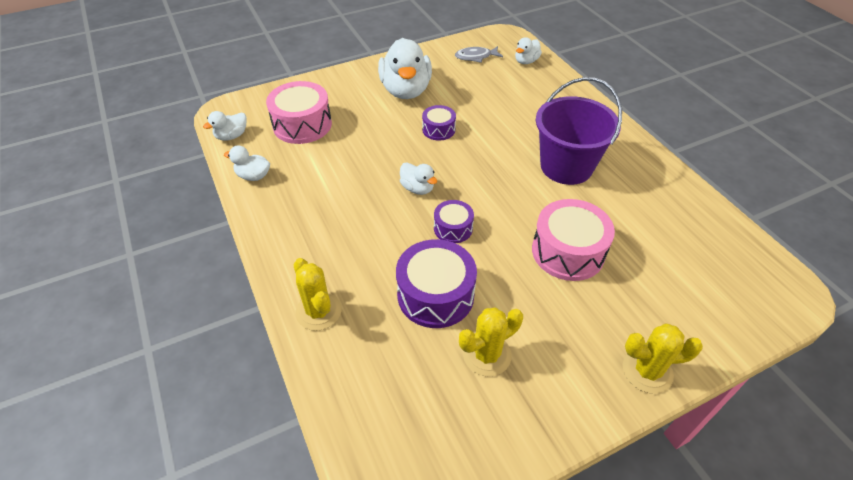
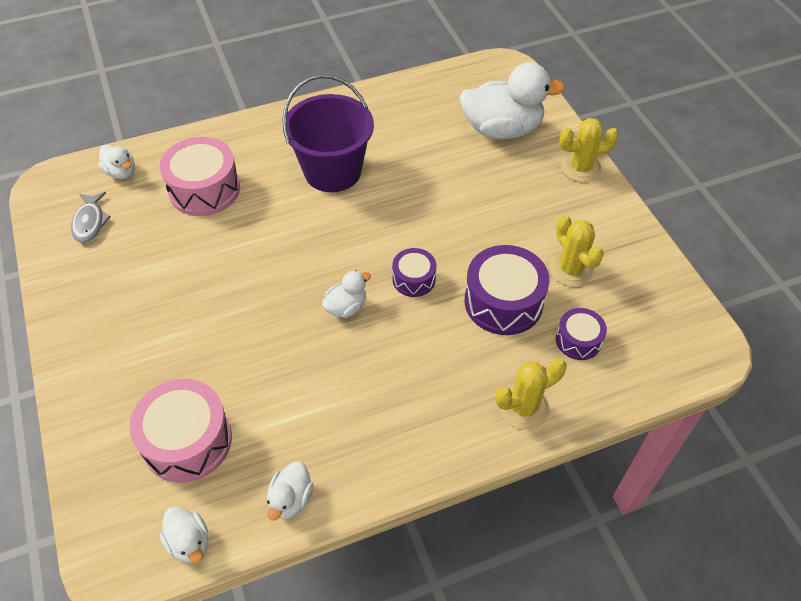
camera: 85 degrees left, 5 degrees up
white duck [378,38,432,99] -> white duck moved to [459,63,565,139]
purple drum [422,105,456,140] -> purple drum moved to [556,308,607,360]
pink drum [532,199,615,281] -> pink drum moved to [160,137,240,216]
yellow cactus [623,324,703,394] -> yellow cactus turned 75 degrees clockwise [559,118,619,182]

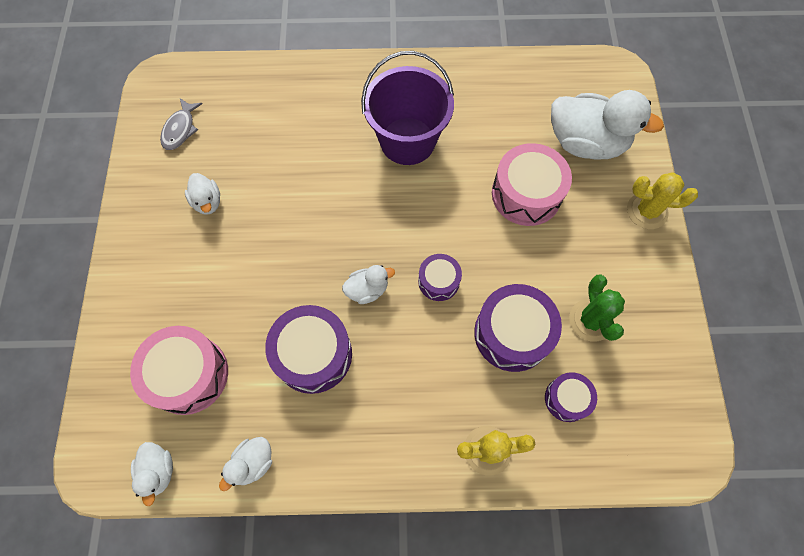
camera: 20 degrees right, 15 degrees up
white duck [98,145,135,179] -> white duck moved to [185,173,220,215]
pink drum [160,137,240,216] -> pink drum moved to [492,143,572,226]
yellow cactus [549,215,604,287] -> green cactus [569,274,625,342]
none -> purple drum [265,305,352,394]

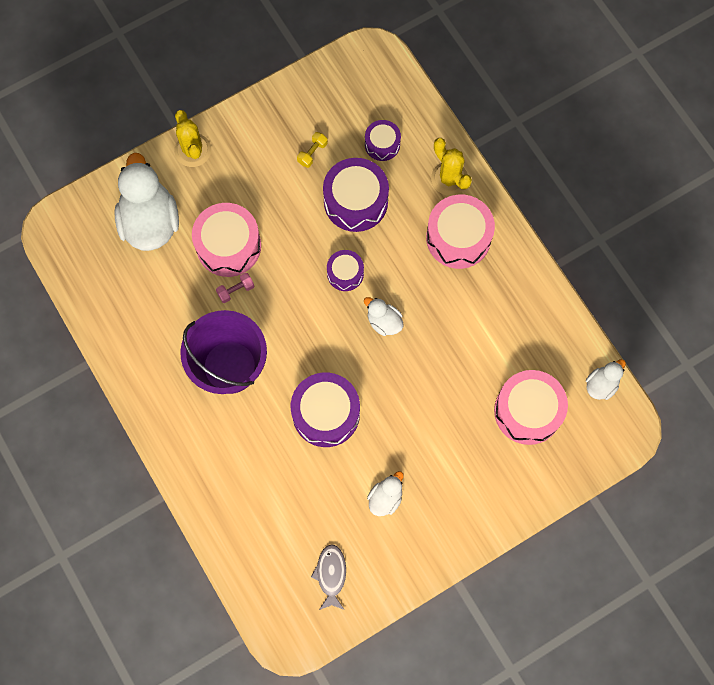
camera: 120 degrees left, 5 degrees up
grey fish [160,98,202,150] -> grey fish turned 75 degrees counterclockwise [311,544,346,610]
white duck [219,437,272,491] -> none
purple drum [265,305,352,394] -> purple drum moved to [291,372,360,447]
green cactus [569,274,625,342] -> yellow dumbbell [297,132,328,168]
none -> pink dumbbell [216,273,254,303]
none -> pink drum [426,195,495,269]

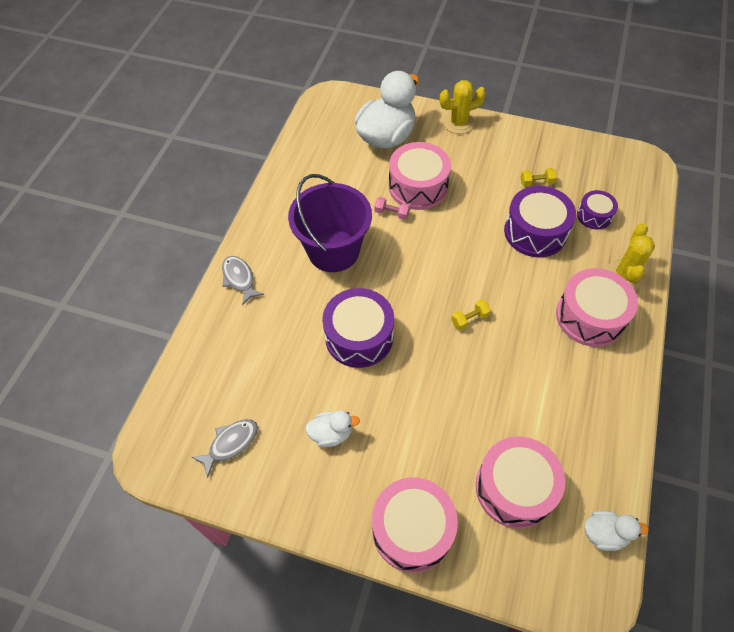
camera: 50 degrees right, 15 degrees down
yellow cactus [174,110,211,167] -> yellow cactus turned 45 degrees clockwise [440,80,486,134]
purple drum [327,250,364,291] -> none
white duck [364,297,404,336] -> yellow dumbbell [451,300,491,330]
none -> grey fish [222,256,264,306]
none -> pink drum [372,477,458,573]

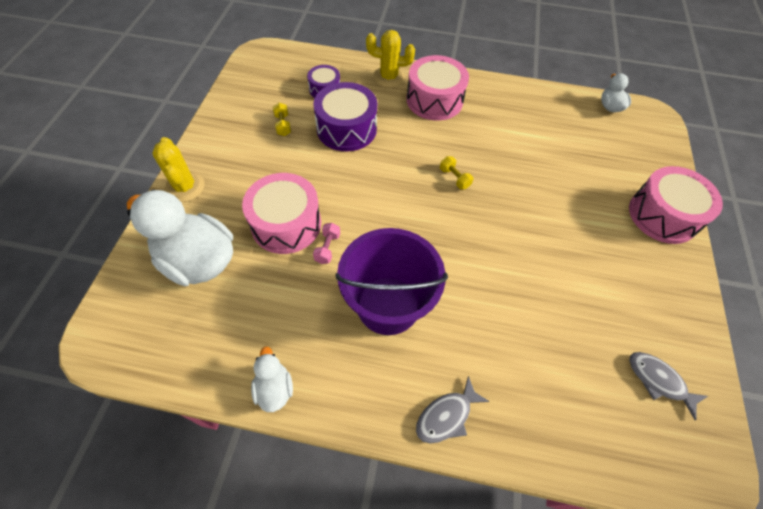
camera: 100 degrees left, 0 degrees up
white duck [305,410,360,447] -> white duck moved to [251,346,293,412]
purple drum [322,288,394,368] -> none
pink drum [476,437,565,529] -> none

